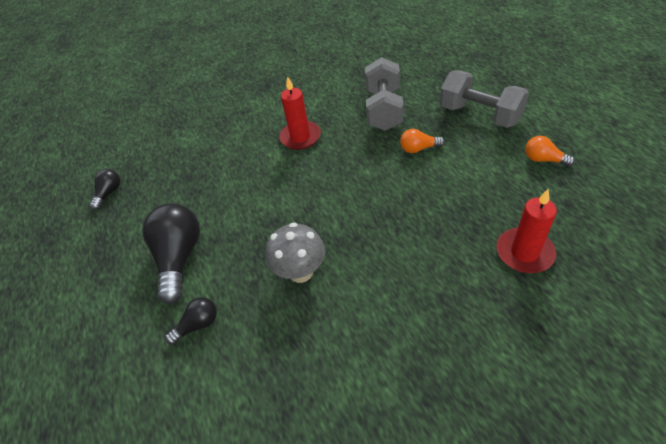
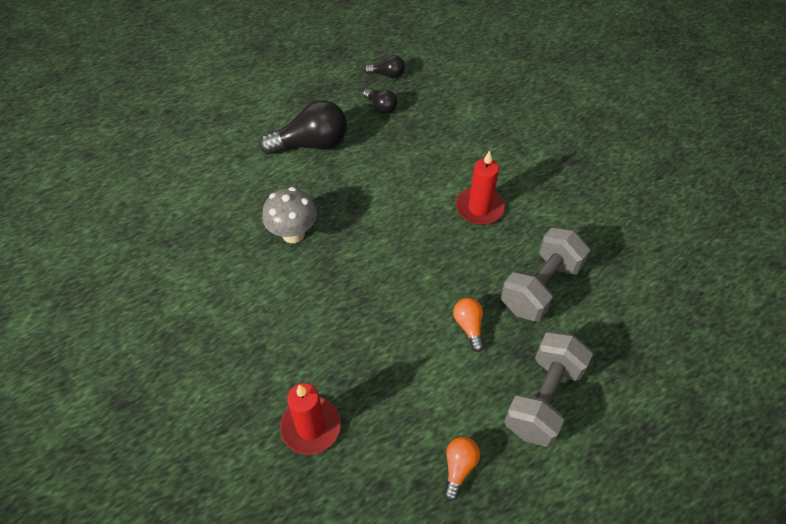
camera: 75 degrees right, 5 degrees up
black light bulb [165,297,217,345] -> black light bulb moved to [363,89,397,114]
grey dumbbell [365,57,403,131] -> grey dumbbell turned 45 degrees counterclockwise [501,228,590,321]

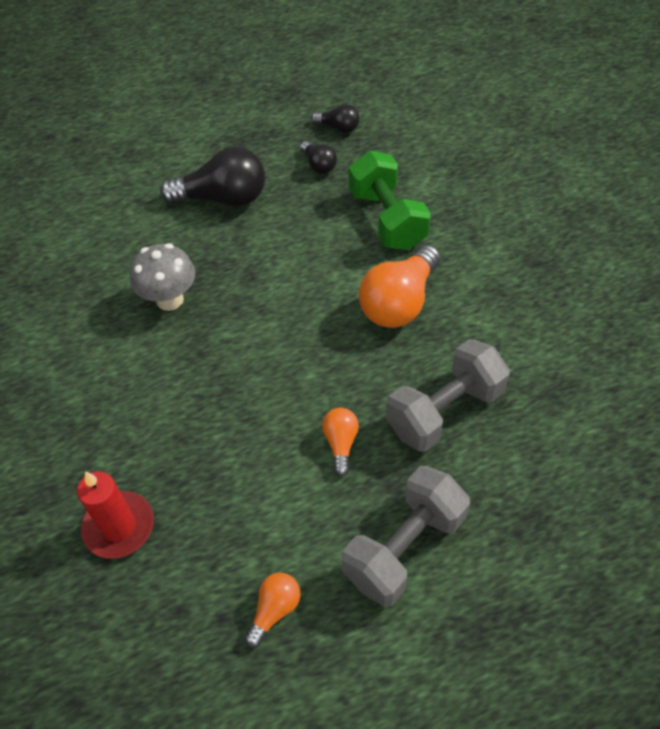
camera: 15 degrees right, 0 degrees up
red candle [456,150,505,225] -> orange light bulb [359,245,440,328]
none -> green dumbbell [349,151,431,250]

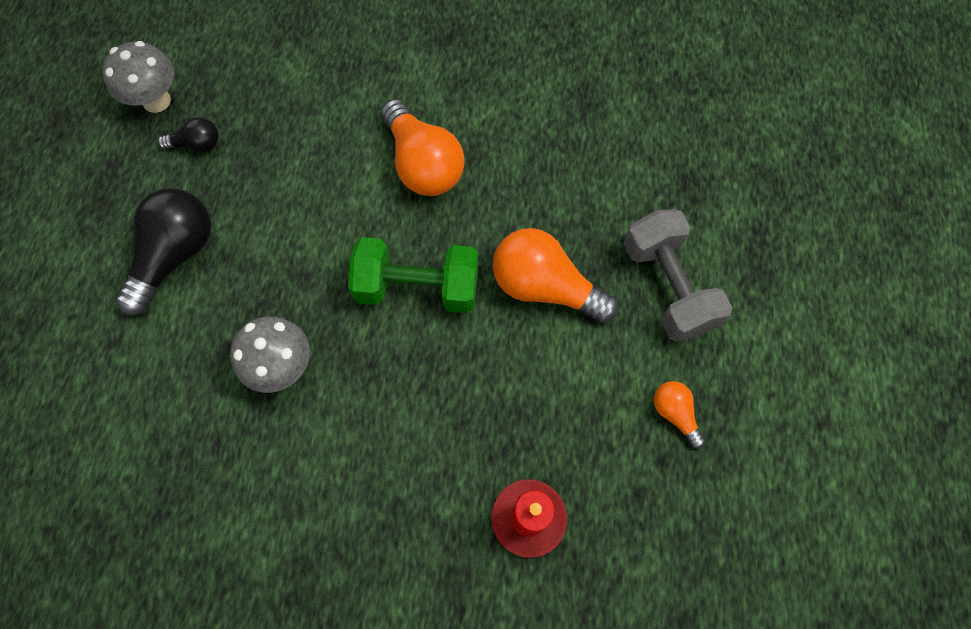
camera: 65 degrees left, 15 degrees up
black light bulb [311,104,359,133] -> grey mushroom [102,41,174,113]
orange light bulb [322,408,359,476] -> orange light bulb [493,228,619,323], size x1.97
green dumbbell [349,151,431,250] -> green dumbbell moved to [348,237,478,313]
grey dumbbell [386,339,510,452] -> none

